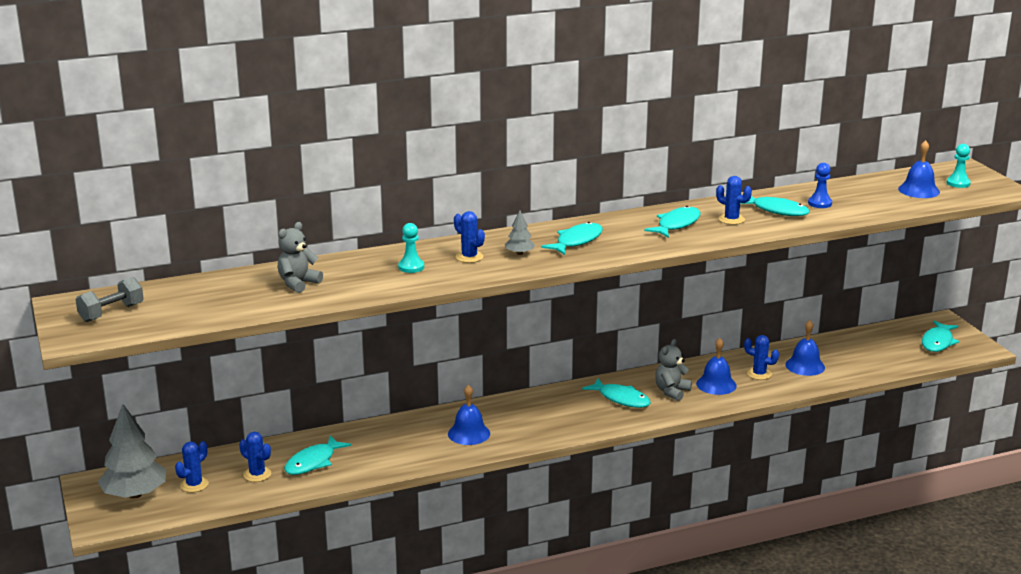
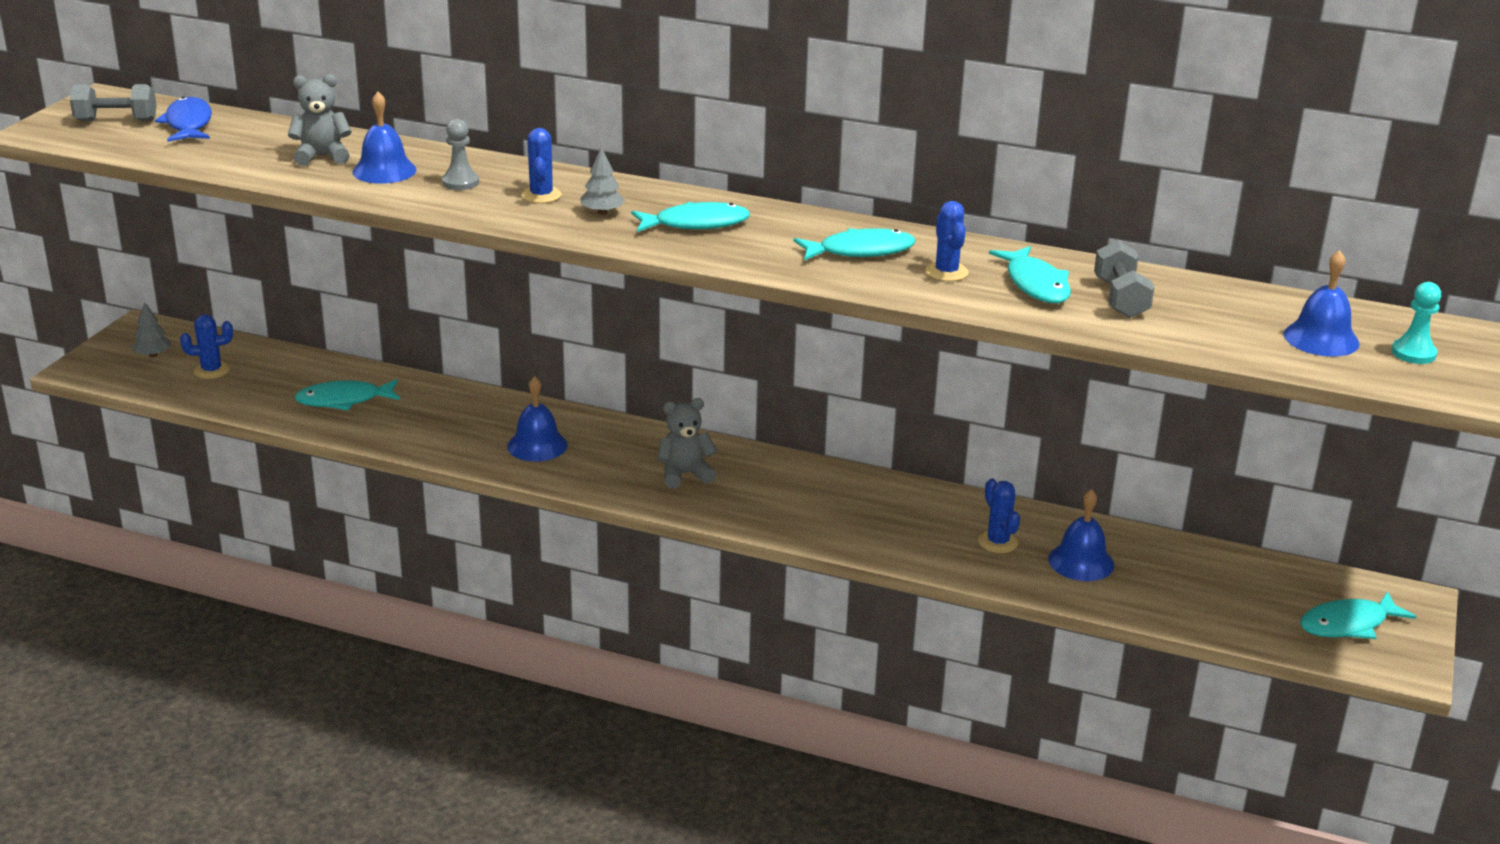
camera: 40 degrees right, 5 degrees up
grey tree [98,404,166,499] -> grey tree [132,302,171,357], size x0.47
blue cactus [239,432,271,482] -> none
turquoise pawn [398,223,424,273] -> grey pawn [442,119,479,190]
turquoise fish [582,378,651,408] -> none
grey teddy bear [655,339,692,401] -> grey teddy bear moved to [657,398,717,488]
blue bell [696,338,737,395] -> blue bell moved to [352,92,417,184]
blue pawn [808,163,832,208] -> grey dumbbell [1094,240,1154,318]
none -> blue fish [155,97,212,142]

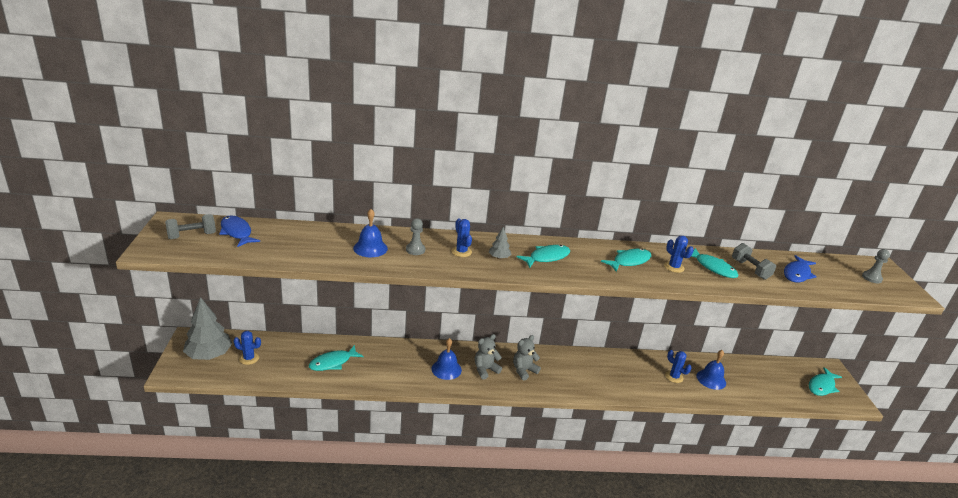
camera: 25 degrees left, 0 degrees up
grey tree [132,302,171,357] -> grey tree [183,297,232,360], size x2.15
blue cactus [180,314,233,379] -> blue cactus turned 45 degrees clockwise [233,331,261,365]
grey teddy bear [288,74,352,166] -> grey teddy bear moved to [475,334,502,380]
blue bell [1283,250,1360,357] -> none
turquoise pawn [1392,282,1441,364] -> grey pawn [862,249,890,283]
none -> blue fish [784,255,817,283]

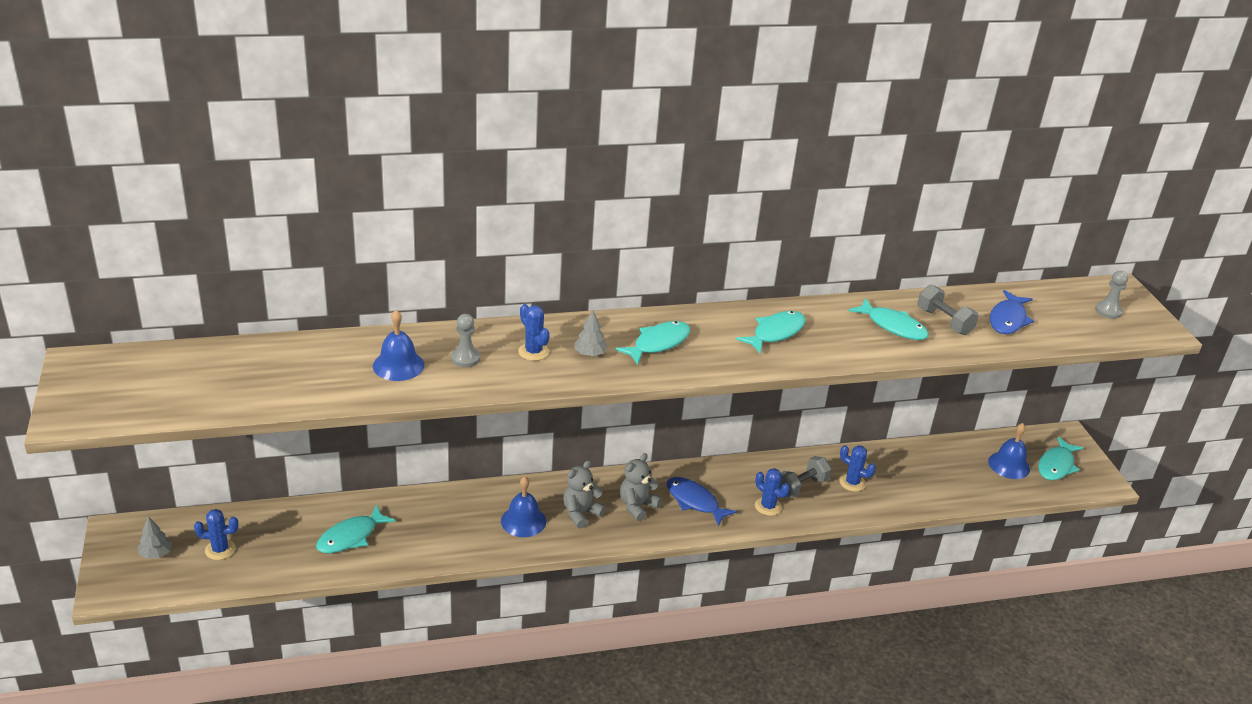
camera: 10 degrees left, 5 degrees up
grey dumbbell [165,214,216,239] -> grey dumbbell moved to [780,456,831,498]
grey tree [183,297,232,360] -> grey tree [138,516,172,559], size x0.47
blue fish [219,215,260,247] -> blue fish moved to [667,477,737,527]
blue cactus [664,236,694,273] -> blue cactus moved to [755,468,790,516]
blue bell [697,350,726,390] -> blue bell moved to [988,423,1030,479]

